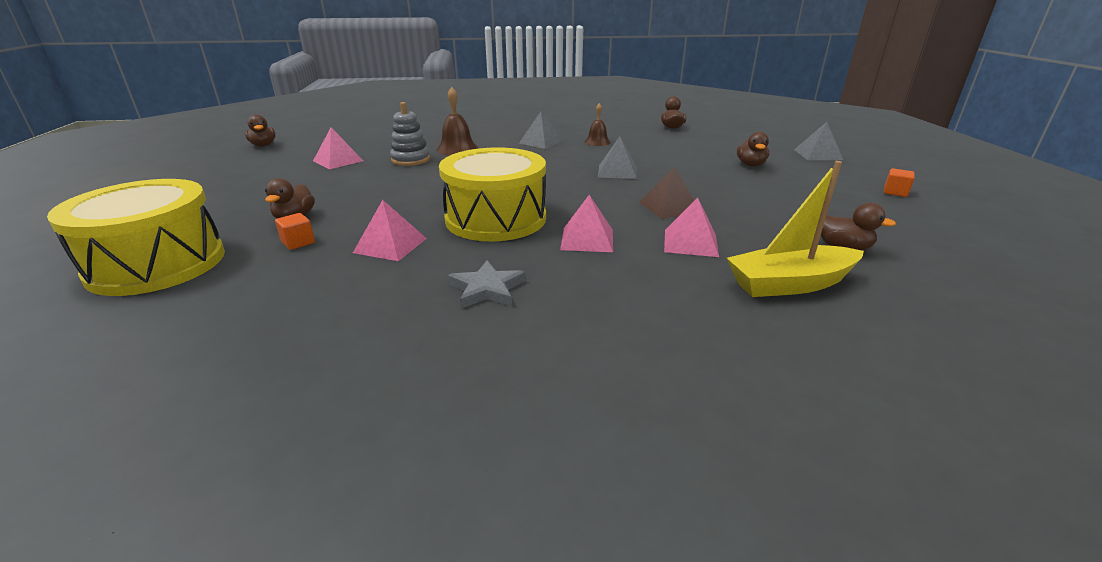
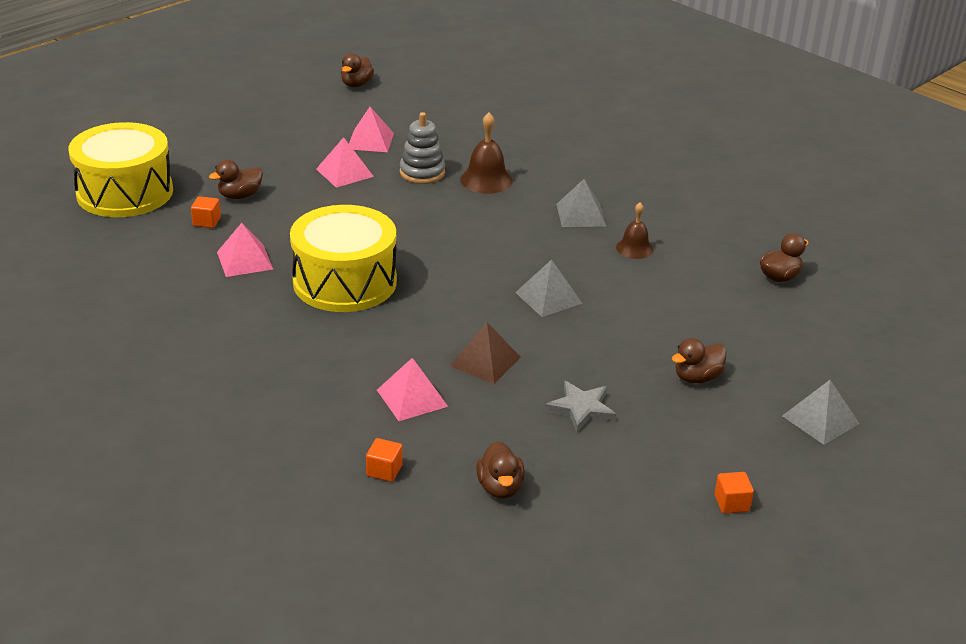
camera: 50 degrees right, 5 degrees up
grey star [448,260,525,309] -> grey star moved to [545,381,616,432]
pink pyramid [560,195,613,252] -> pink pyramid moved to [316,137,374,188]
yellow boat [727,161,864,297] -> orange cube [366,438,402,482]

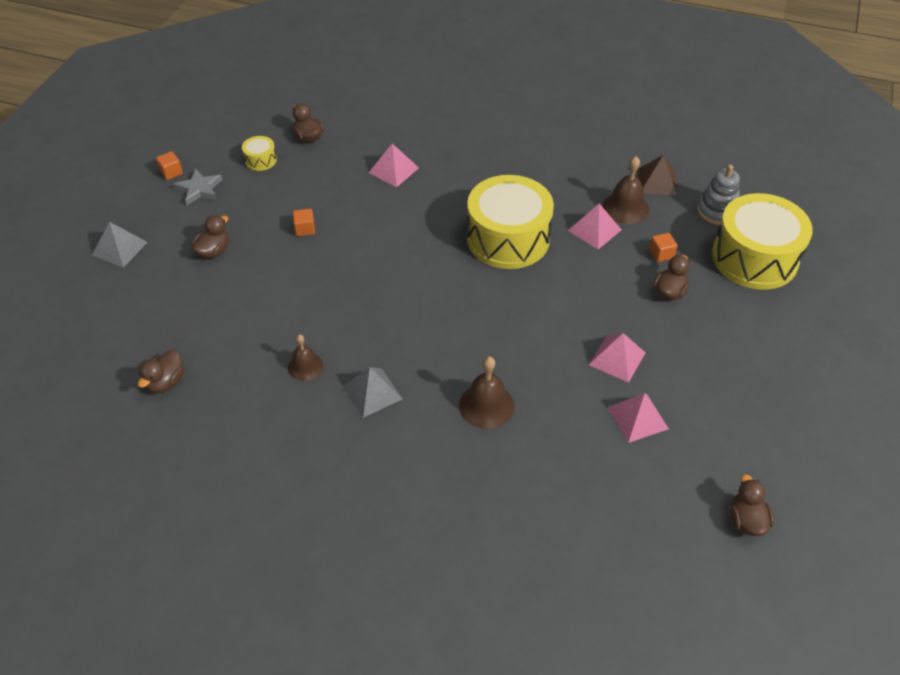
camera: 155 degrees right, 15 degrees up
orange cube [366,438,402,482] -> orange cube moved to [293,209,315,236]
grey stacking toy [400,112,445,184] -> grey stacking toy moved to [697,165,740,225]
brown pyramid [450,322,520,384] -> brown pyramid moved to [638,155,677,195]
grey pyramid [515,259,582,317] -> none
grey star [545,381,616,432] -> grey star moved to [173,168,222,205]
none -> yellow drum [242,136,277,171]
none -> brown bell [603,156,649,224]

